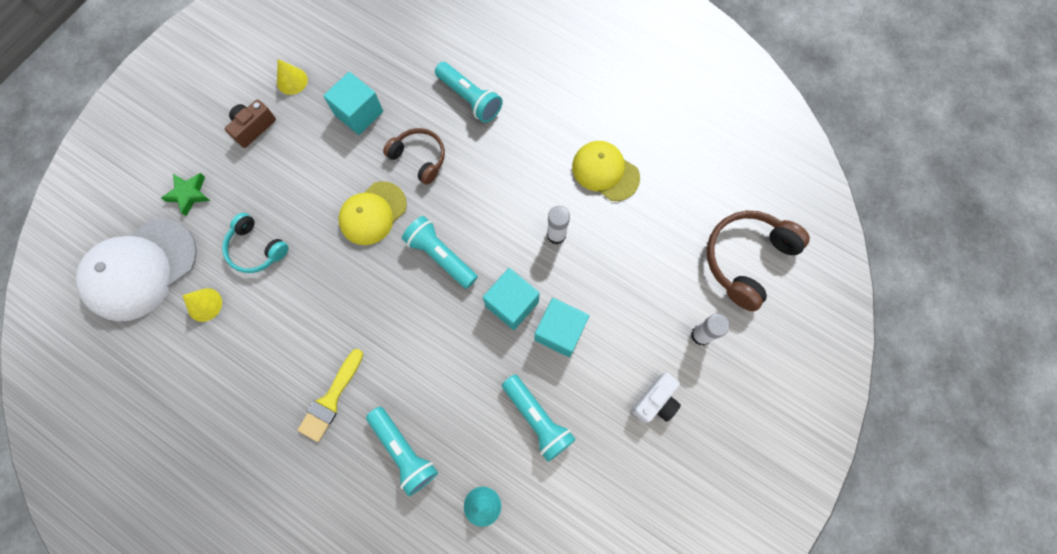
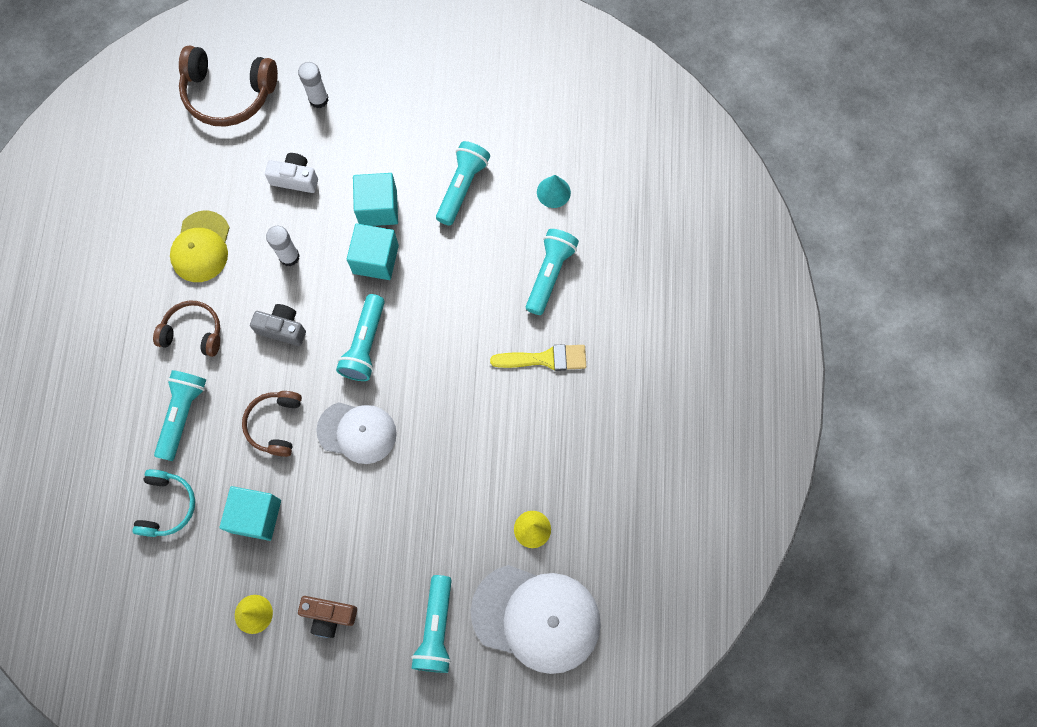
camera: 120 degrees left, 0 degrees up
green star [161,173,210,216] -> turquoise flashlight [411,575,452,673]
turquoise headphones [222,213,289,273] -> turquoise headphones moved to [132,469,195,537]
yellow cap [338,181,407,245] -> white cap [316,402,397,464]
white camera [632,372,681,423] -> white camera moved to [265,153,318,193]
none -> brown headphones [153,301,220,357]
none -> grey camera [250,304,306,346]

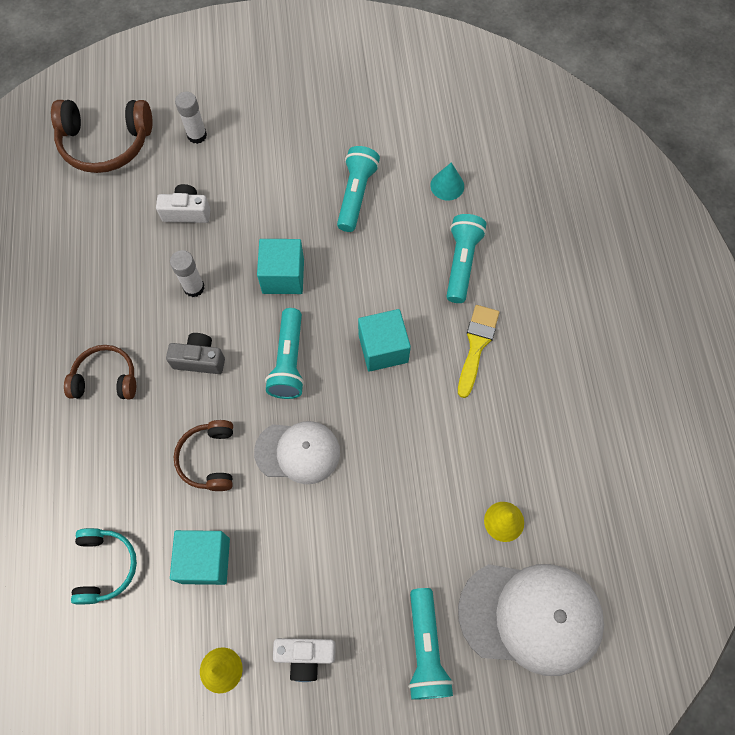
camera: 10 degrees left, 5 degrees down
turquoise flashlight [154,370,206,461] -> none
yellow cap [170,211,230,282] -> none
brown camera [298,596,357,638] -> white camera [273,638,336,682]
turquoise cube [353,173,398,226] -> turquoise cube moved to [358,309,411,372]
yellow brush [490,344,586,371] -> yellow brush turned 60 degrees counterclockwise [458,305,499,398]

